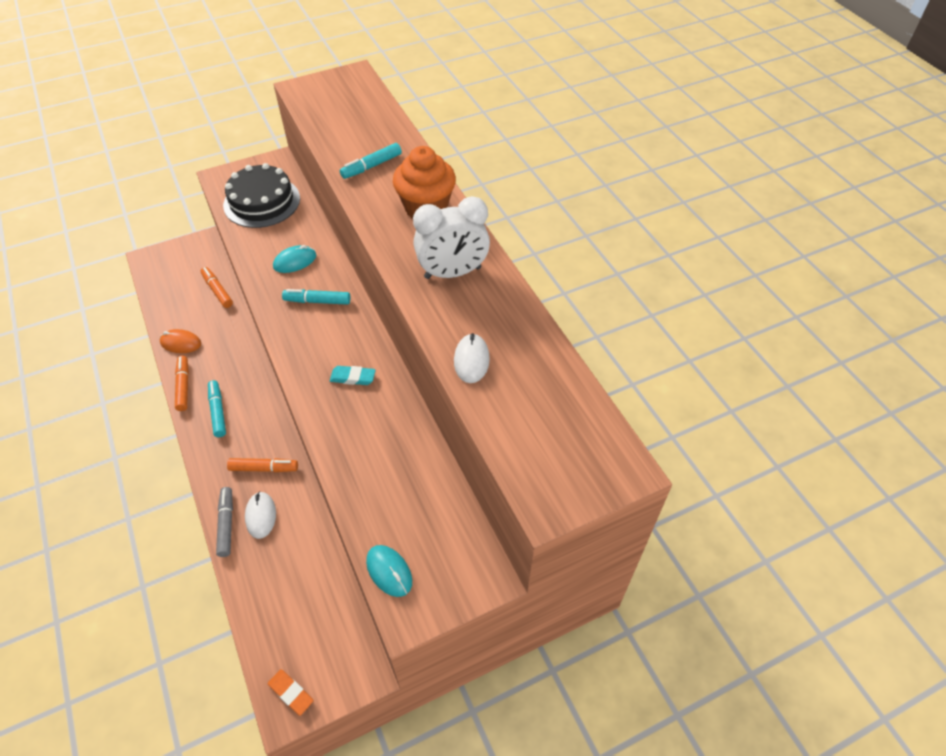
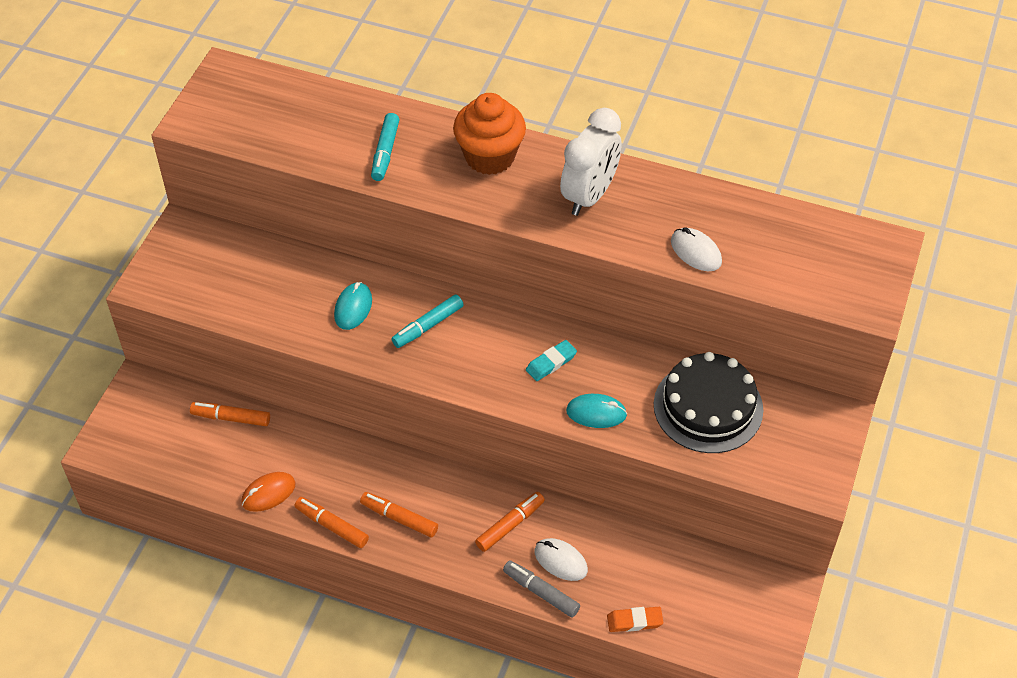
camera: 45 degrees left, 0 degrees up
turquoise marker [208,380,226,437] -> orange marker [360,492,438,537]
black cake [223,163,300,228] -> black cake moved to [654,352,763,453]
orange eraser [267,669,314,716] -> orange eraser moved to [607,607,663,632]
turquoise mouse [366,545,412,597] -> turquoise mouse moved to [566,394,627,428]

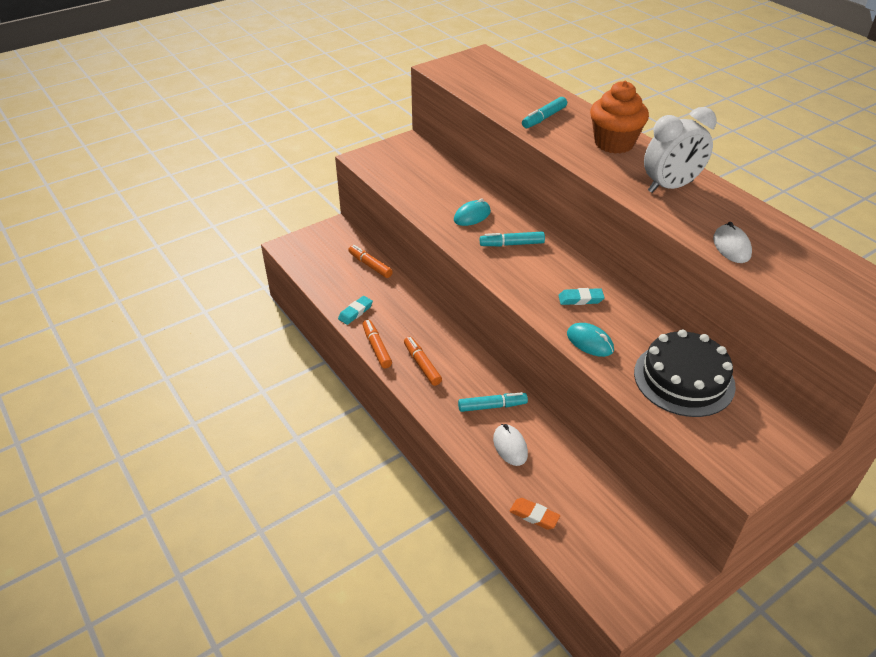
camera: 35 degrees right, 10 degrees down
orange mouse [241,472,296,512] -> turquoise eraser [338,296,373,325]
orange marker [475,492,545,552] -> turquoise marker [458,392,528,412]
grey marker [503,560,580,618] -> none

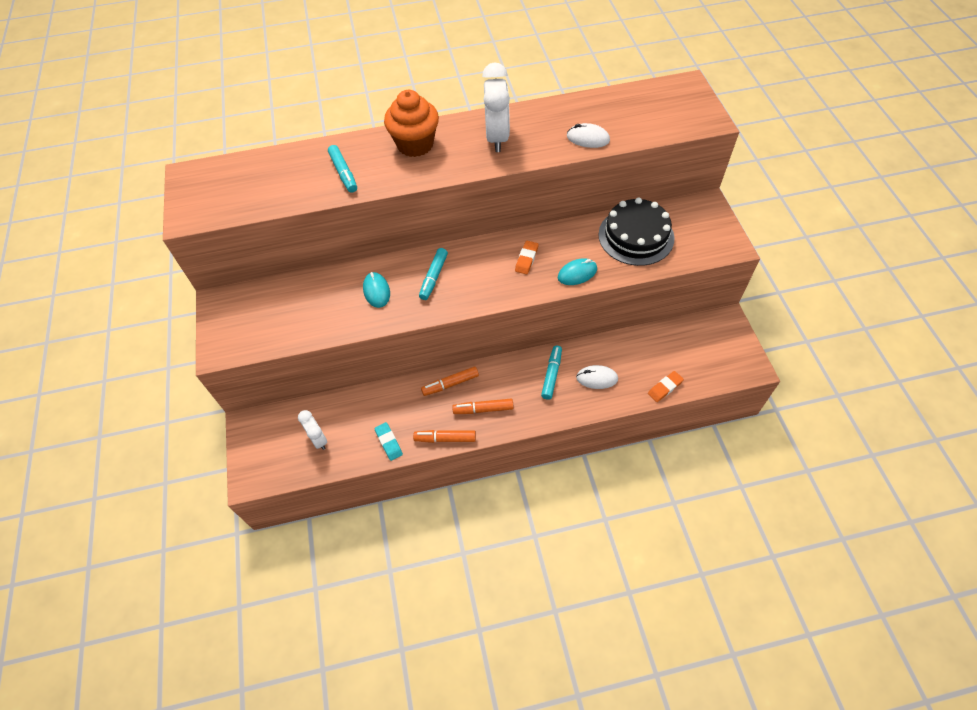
camera: 65 degrees left, 15 degrees up
orange marker [348,245,393,278] -> orange marker moved to [421,367,479,396]
turquoise eraser [558,288,605,305] -> orange eraser [515,241,539,275]
none -> white clock [298,410,327,450]

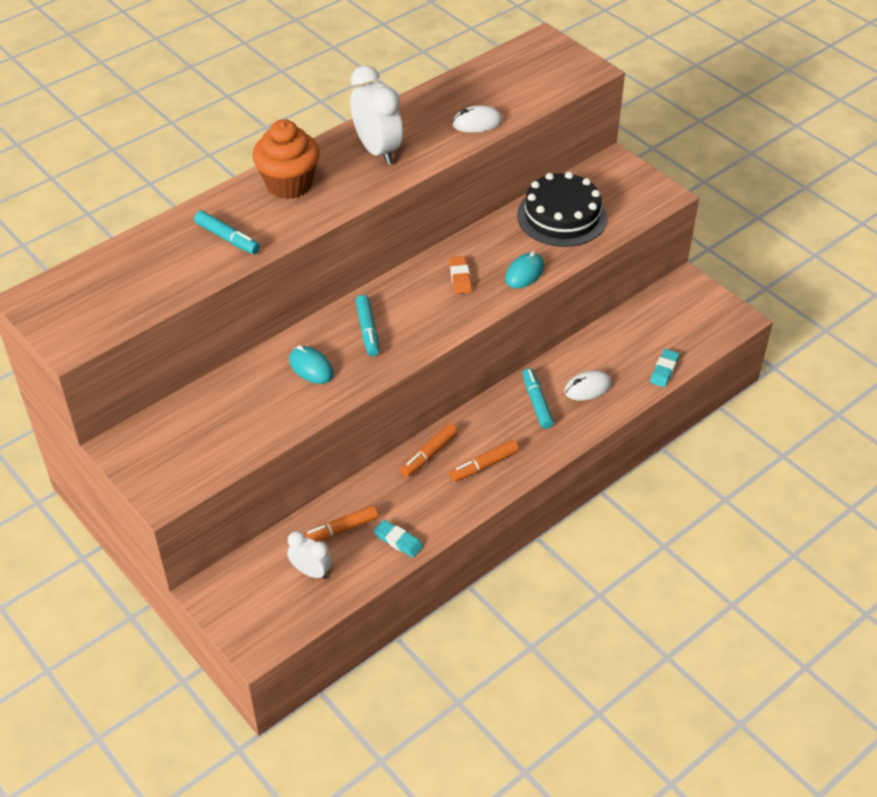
camera: 30 degrees left, 10 degrees down
orange marker [413,430,476,443] -> orange marker moved to [303,505,378,542]
orange eraser [648,371,684,402] -> turquoise eraser [650,349,679,387]

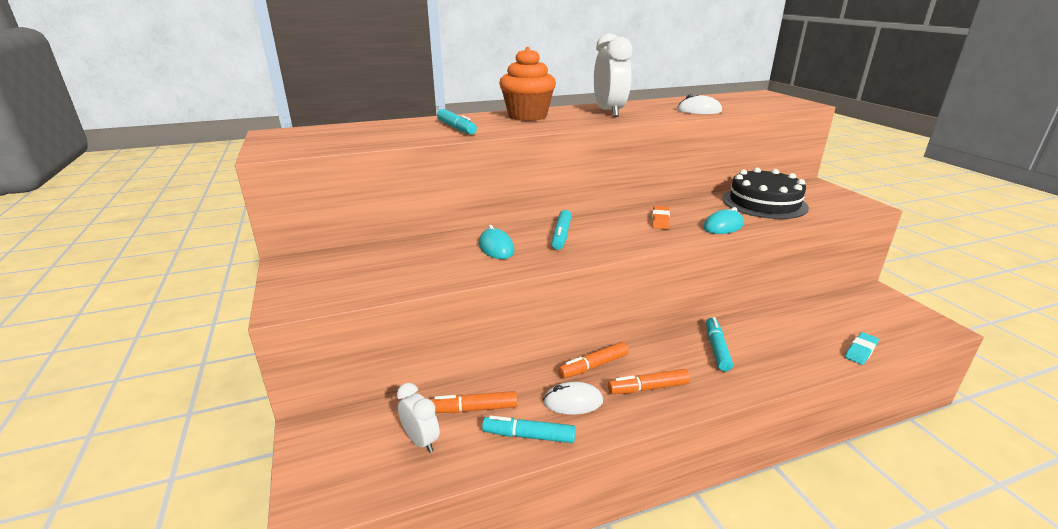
camera: 20 degrees right, 20 degrees down
turquoise eraser [374,520,423,558] -> turquoise marker [482,415,576,443]
white mouse [564,370,612,401] -> white mouse moved to [543,382,603,414]

